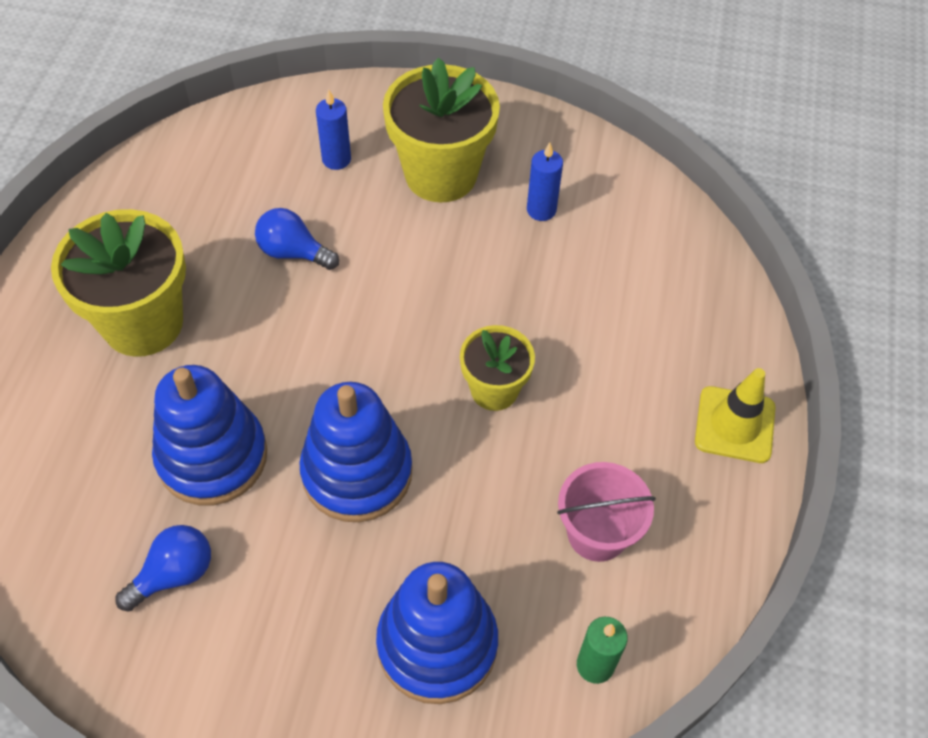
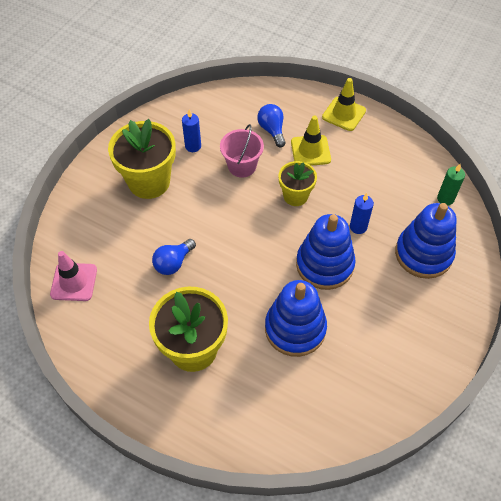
camera: 70 degrees left, 0 degrees up
blue light bulb [115,525,211,611] -> blue light bulb moved to [257,104,286,147]
blue candle [316,90,351,170] -> blue candle moved to [350,193,374,234]
pink bucket [557,462,656,562] -> pink bucket moved to [220,124,264,178]
none -> pink traffic cone [50,251,97,301]
none -> yellow traffic cone [291,116,331,166]

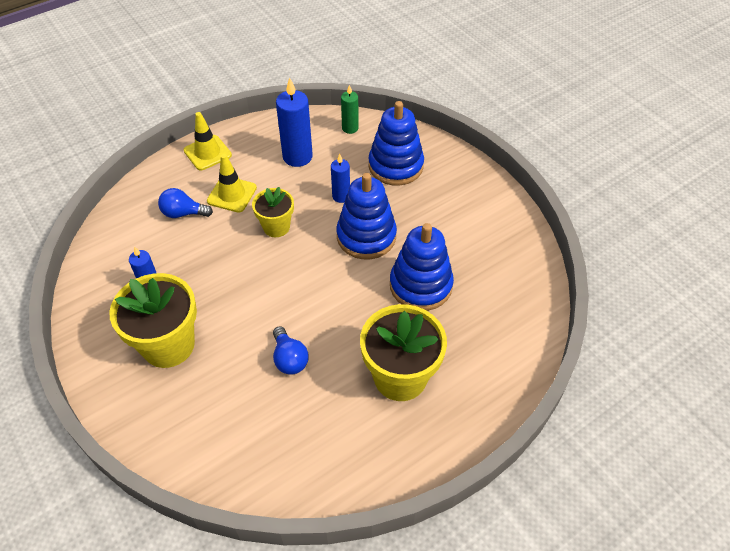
camera: 65 degrees left, 5 degrees down
pink traffic cone [50,251,97,301] -> none
pink bucket [220,124,264,178] -> none
none -> blue candle [276,77,313,167]

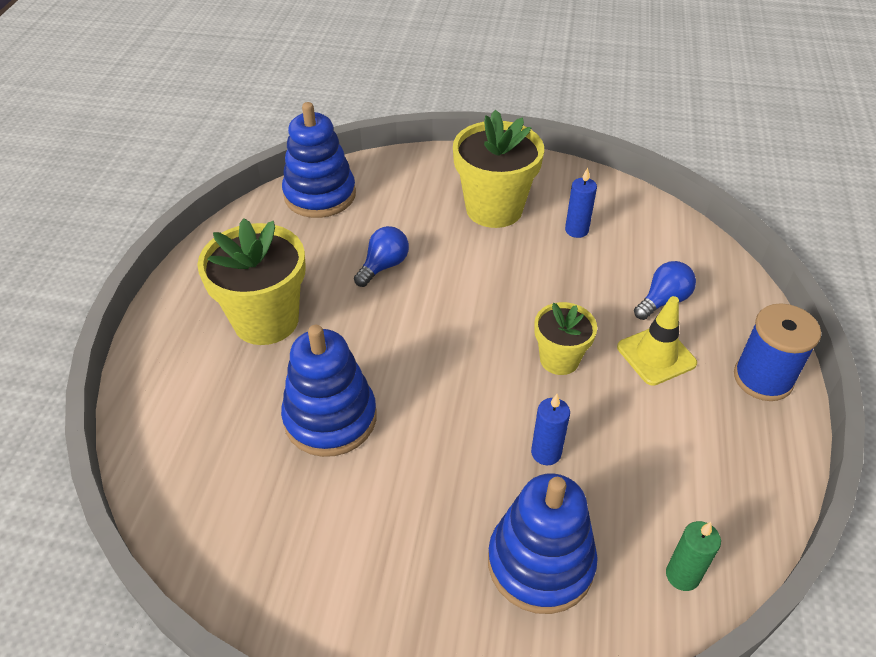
camera: 135 degrees right, 5 degrees down
yellow traffic cone [184,112,232,170] -> blue spool [734,303,821,401]
blue light bulb [273,326,309,375] -> blue light bulb turned 105 degrees clockwise [354,226,409,287]
blue candle [276,77,313,167] -> none
blue stacking toy [336,173,397,259] -> blue stacking toy moved to [282,102,356,218]

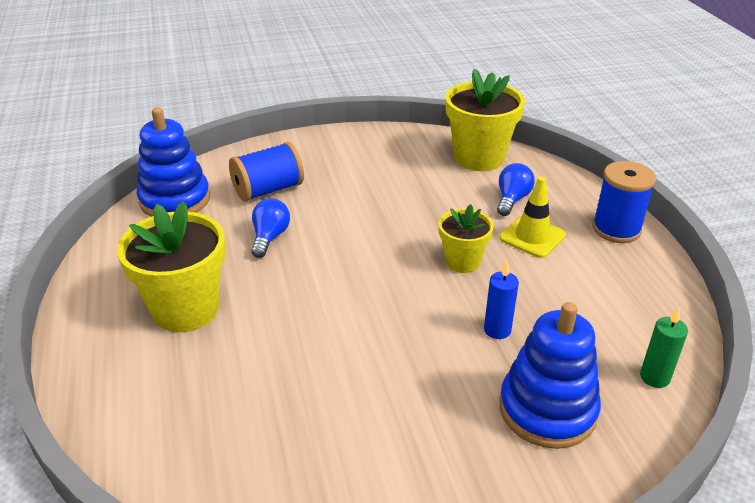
camera: 25 degrees left, 10 degrees down
blue stacking toy [281,325,377,457] -> none
yellow flower pot [453,110,544,228] -> yellow flower pot moved to [446,69,525,171]
blue candle [565,168,597,238] -> none
none -> blue spool [229,142,304,202]

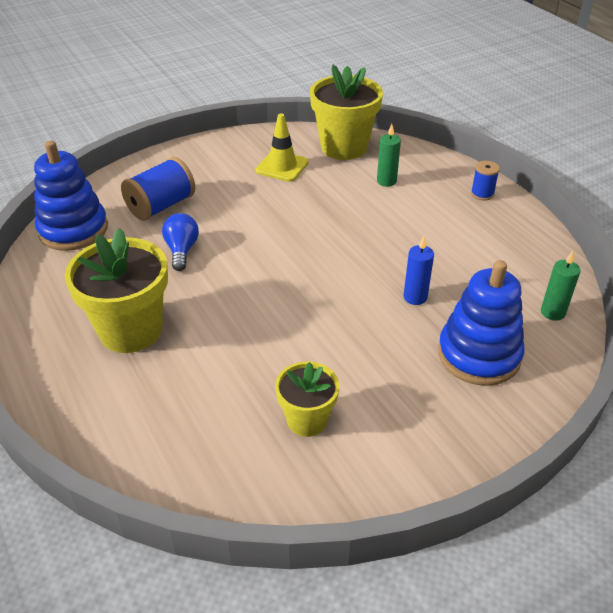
camera: 15 degrees left, 5 degrees up
yellow flower pot [439,204,494,273] -> yellow flower pot moved to [275,362,339,437]
blue light bulb [497,163,535,216] -> green candle [377,124,401,187]
yellow traffic cone [499,176,566,258] -> yellow traffic cone moved to [256,113,309,182]
blue spool [592,161,656,243] -> blue spool [471,161,500,201], size x0.55

